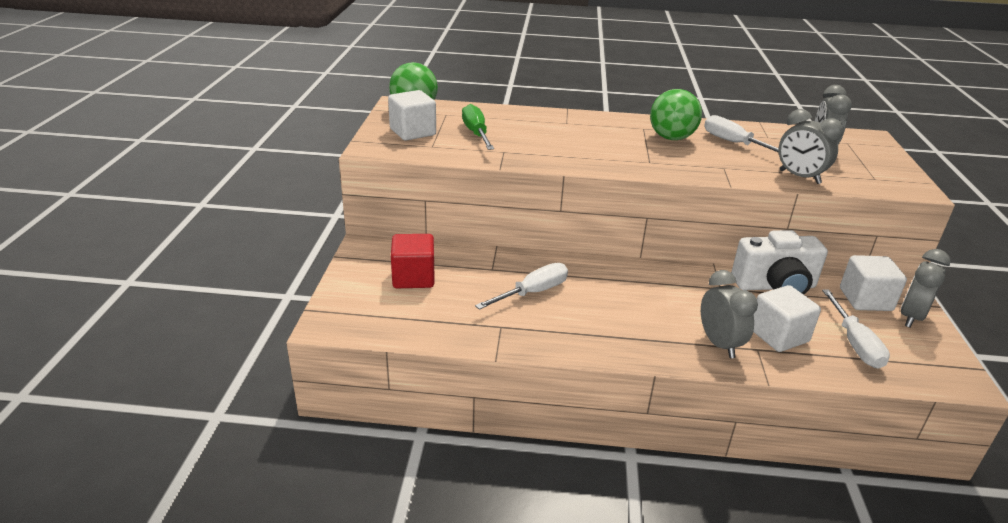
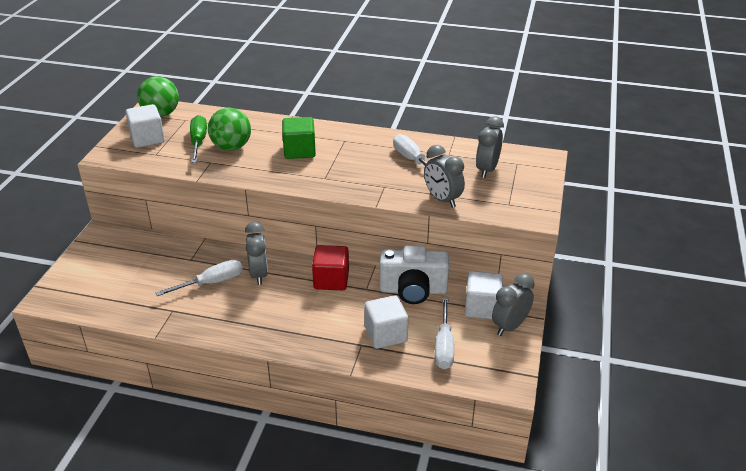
camera: 10 degrees right, 5 degrees up
red cube [391,234,435,288] -> red cube moved to [312,245,349,290]
green ball [650,89,702,140] -> green ball moved to [208,108,251,151]
grey clock [701,270,758,358] -> grey clock moved to [245,222,268,285]
none -> green cube [282,117,316,159]

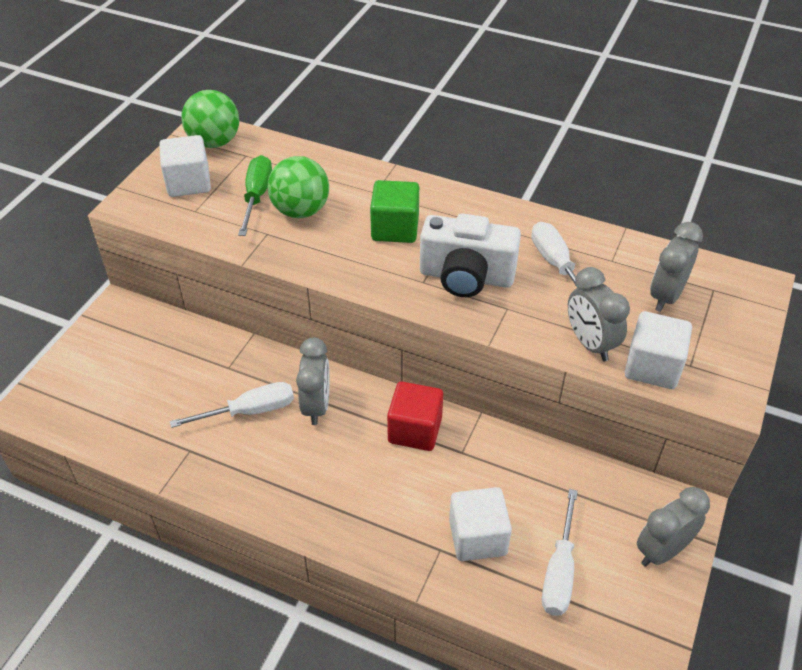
camera: 10 degrees right, 10 degrees up
white camera [380,246,449,304] -> white camera moved to [420,213,521,297]
white cube [465,271,503,319] -> white cube moved to [625,311,692,389]

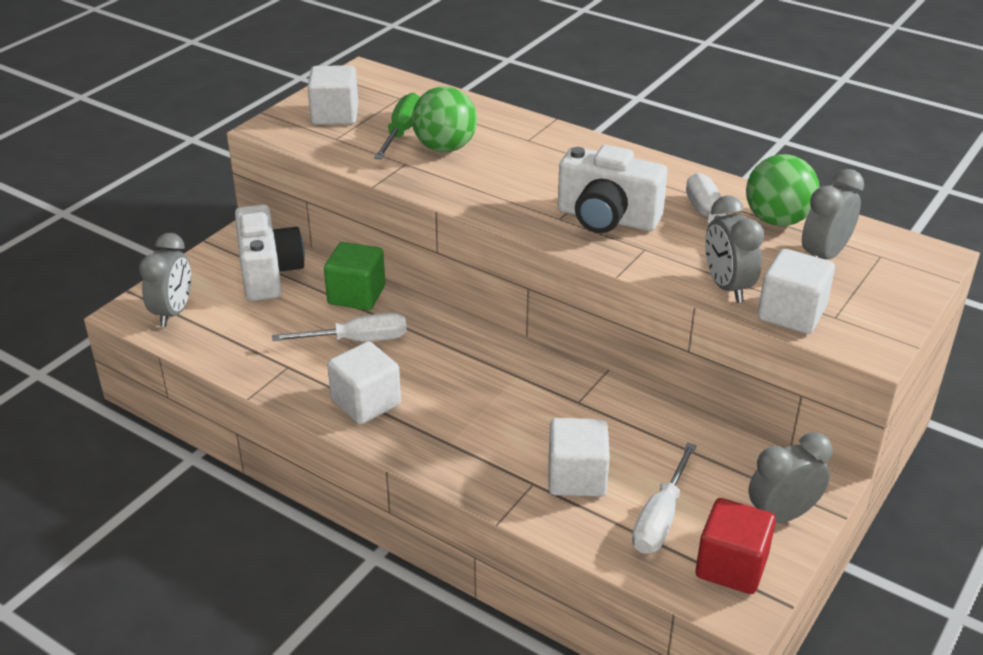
camera: 10 degrees right, 10 degrees down
green ball [181,90,239,148] -> green ball moved to [746,154,819,226]
grey clock [296,338,330,425] -> grey clock moved to [139,233,191,327]
green cube [370,180,419,243] -> green cube moved to [324,242,385,310]
red cube [387,382,443,451] -> red cube moved to [696,498,776,594]
none -> white camera [235,204,305,301]
none -> white cube [327,342,401,425]

